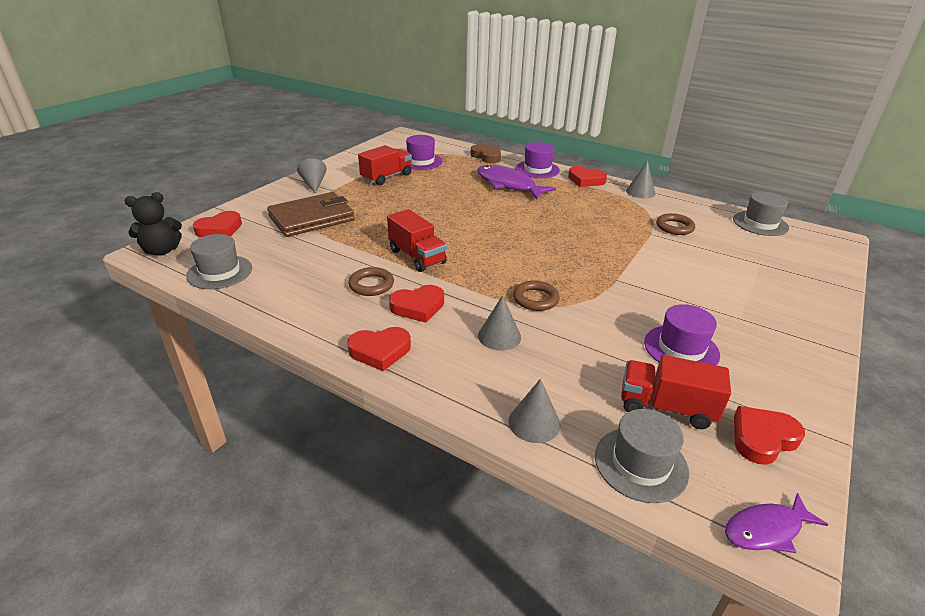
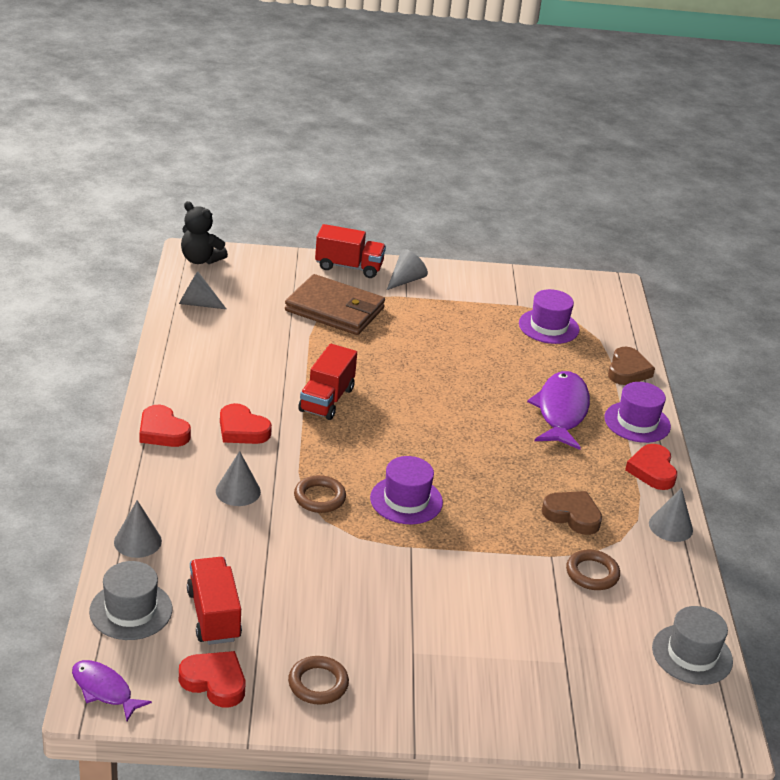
camera: 55 degrees right, 0 degrees up
grey hat [186,234,252,289] -> grey cone [179,271,226,309]
red heart [193,211,242,237] -> none
brown ring [348,267,394,296] -> brown ring moved to [288,656,349,705]
red truck [358,145,412,185] -> red truck moved to [315,224,386,278]
purple hat [644,304,720,365] -> purple hat moved to [370,456,443,524]
none -> brown heart [542,491,602,535]

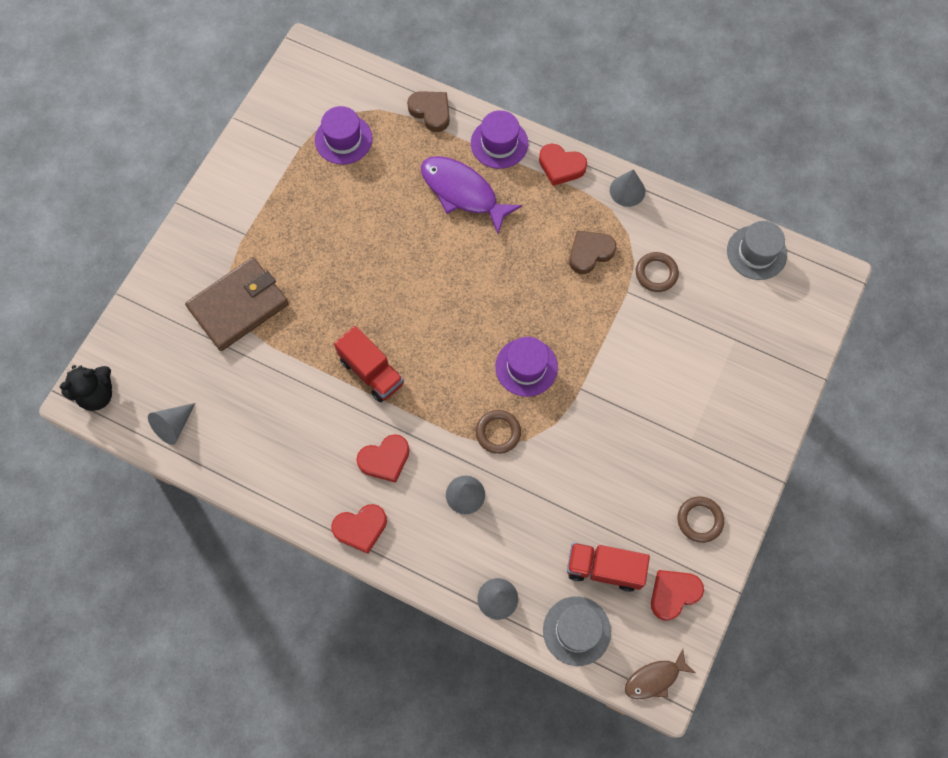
camera: 60 degrees left, 35 degrees up
purple fish [72,660,152,721] -> brown fish [625,649,695,699]
red truck [315,224,386,278] -> none
grey cone [387,249,428,290] -> none

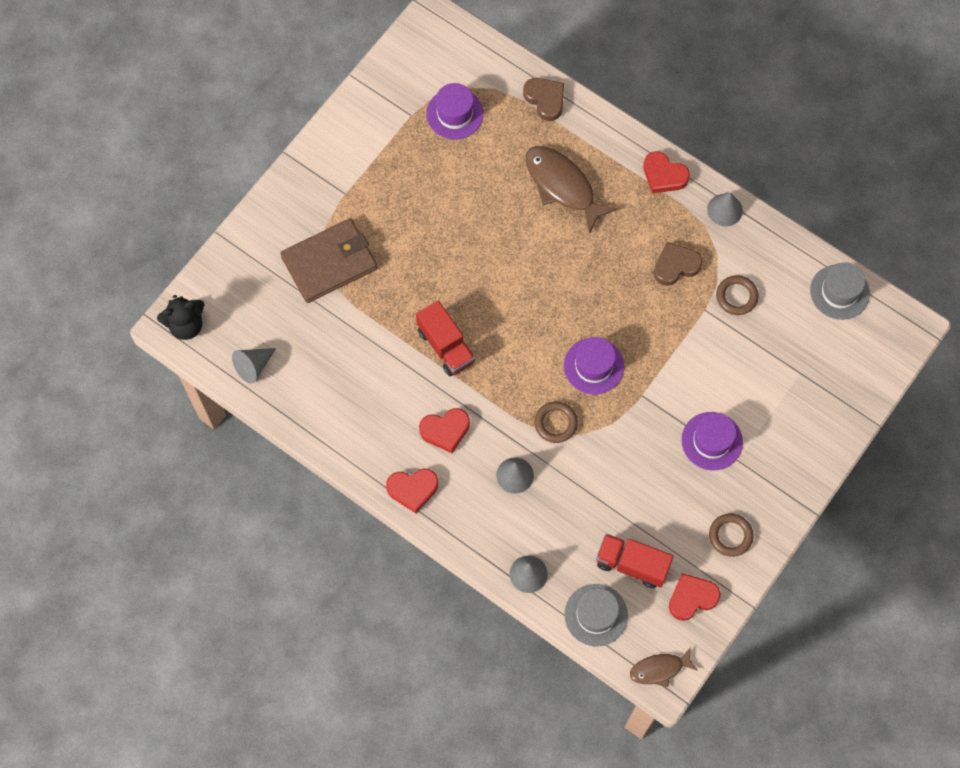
camera: 10 degrees right, 0 degrees up
purple fish [421,156,522,234] -> brown fish [526,146,618,234]
purple hat [471,110,528,169] -> purple hat moved to [681,412,743,470]

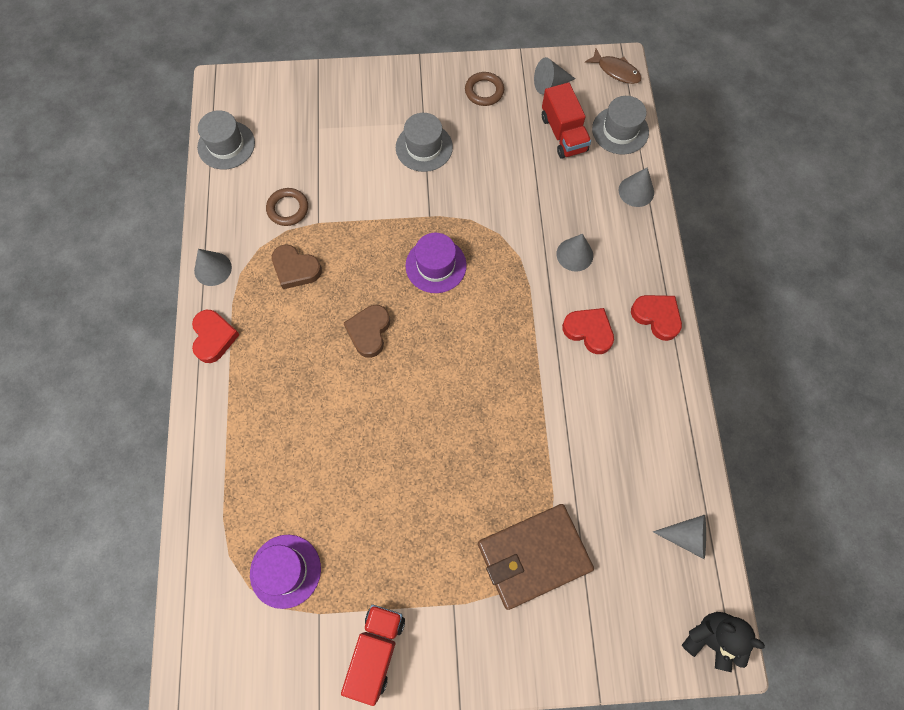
camera: 130 degrees left, 0 degrees up
brown wallet [280,218,377,303] -> brown wallet turned 45 degrees counterclockwise [478,504,594,610]
red truck [416,300,475,376] -> red truck moved to [341,605,405,706]
brown heart [523,78,564,121] -> brown heart moved to [344,305,390,358]
brown fish [526,146,618,234] -> none
brown ring [534,402,578,443] -> none
red heart [669,573,721,621] -> grey cone [534,57,575,94]
purple hat [681,412,743,470] -> grey hat [396,113,453,172]

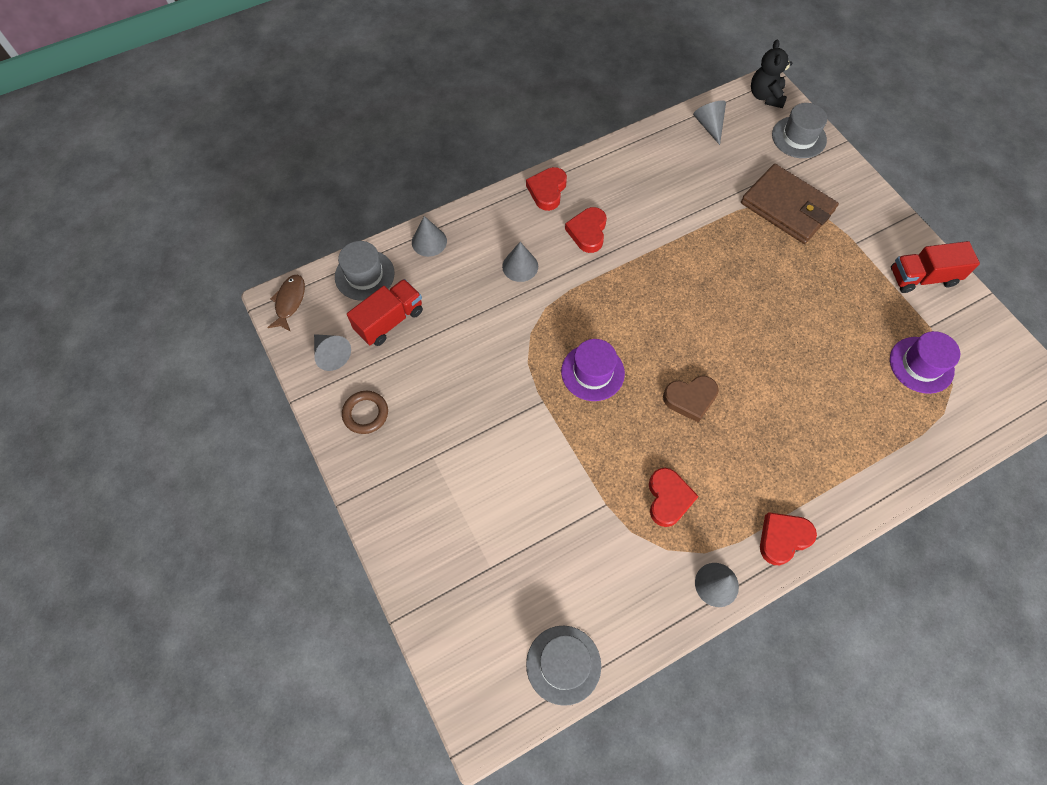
camera: 115 degrees left, 5 degrees down
brown ring [266,188,308,226] -> none
brown heart [272,244,322,289] -> red heart [649,468,699,527]
grey hat [396,113,453,172] -> grey hat moved to [772,103,827,158]

